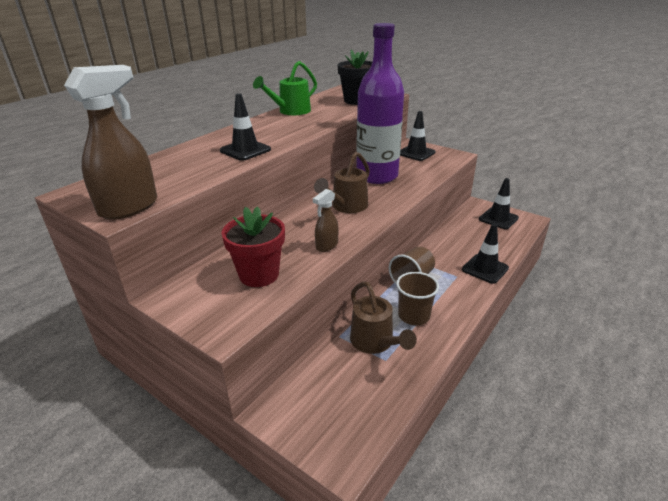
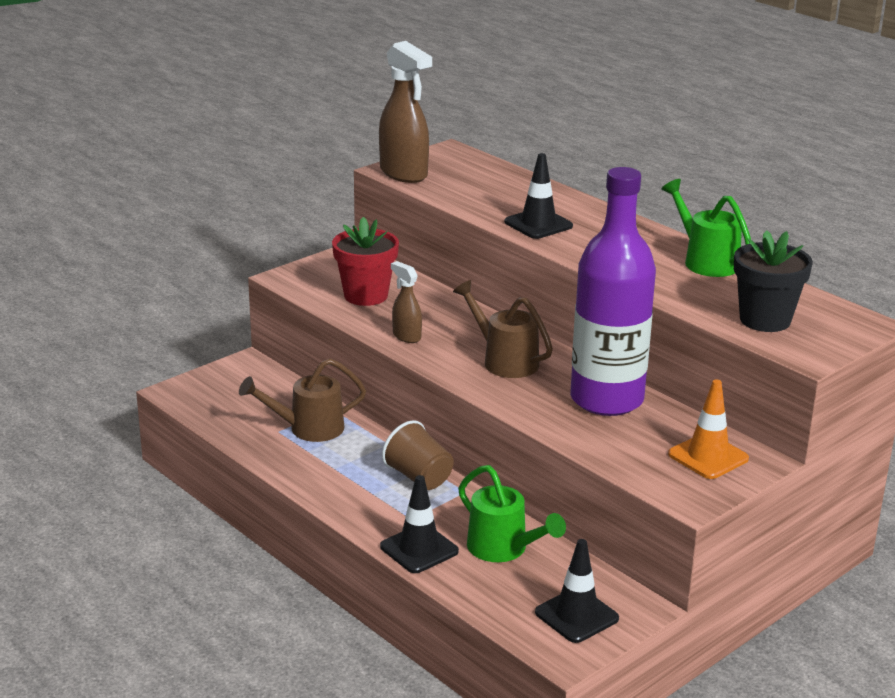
camera: 100 degrees right, 5 degrees down
brown cup [396,272,439,325] -> none
black traffic cone [400,111,435,161] -> orange traffic cone [668,380,749,479]
none -> green watering can [458,465,566,562]

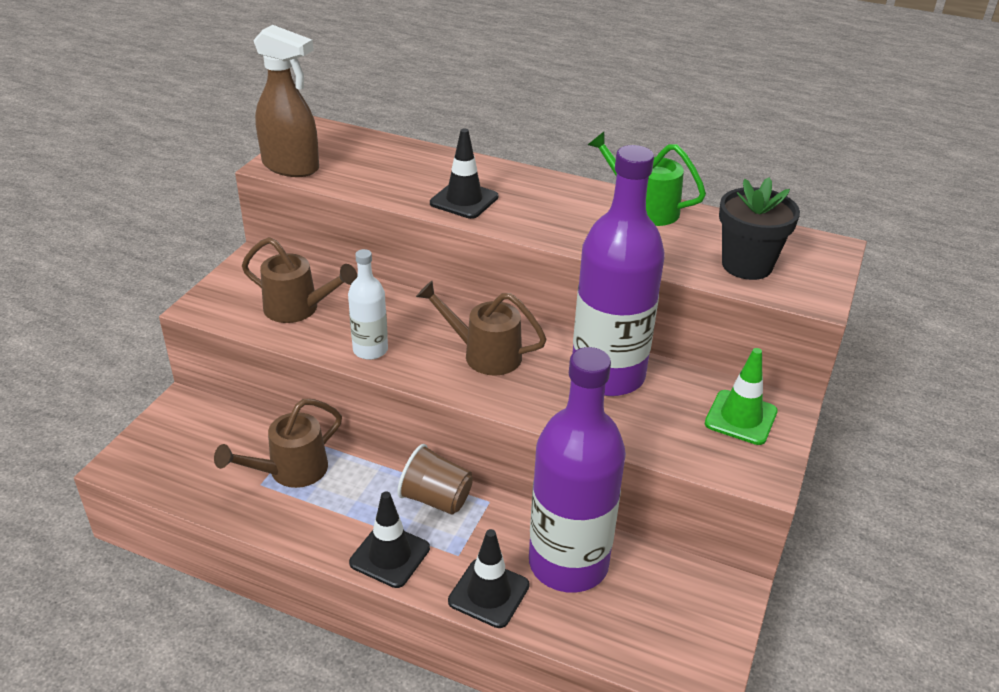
camera: 25 degrees left, 10 degrees up
red flower pot [332,217,399,306] -> brown watering can [242,237,358,323]
brown spray bottle [391,261,422,343] -> white bottle [348,249,388,360]
green watering can [458,465,566,562] -> purple bottle [529,347,626,593]
black traffic cone [535,539,619,643] -> black traffic cone moved to [349,491,430,588]
orange traffic cone [668,380,749,479] -> green traffic cone [705,348,778,445]

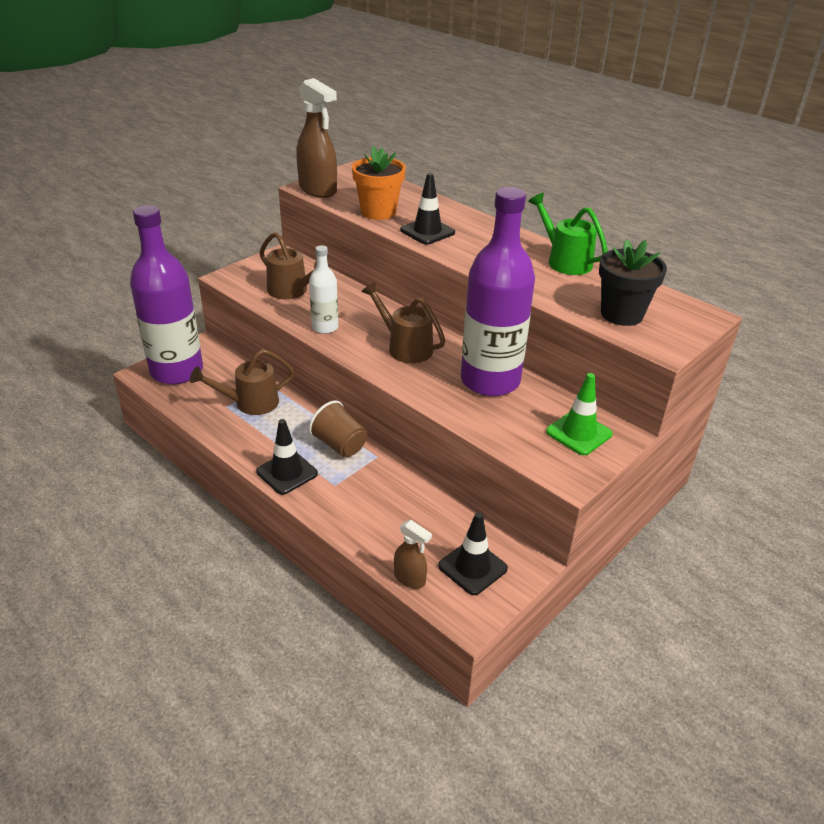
camera: 20 degrees right, 0 degrees up
black traffic cone [448,529,530,628] -> black traffic cone moved to [438,512,508,595]
purple bottle [529,347,626,593] -> purple bottle moved to [130,205,203,385]
none -> orange flower pot [352,146,406,220]
none -> brown spray bottle [394,520,432,589]

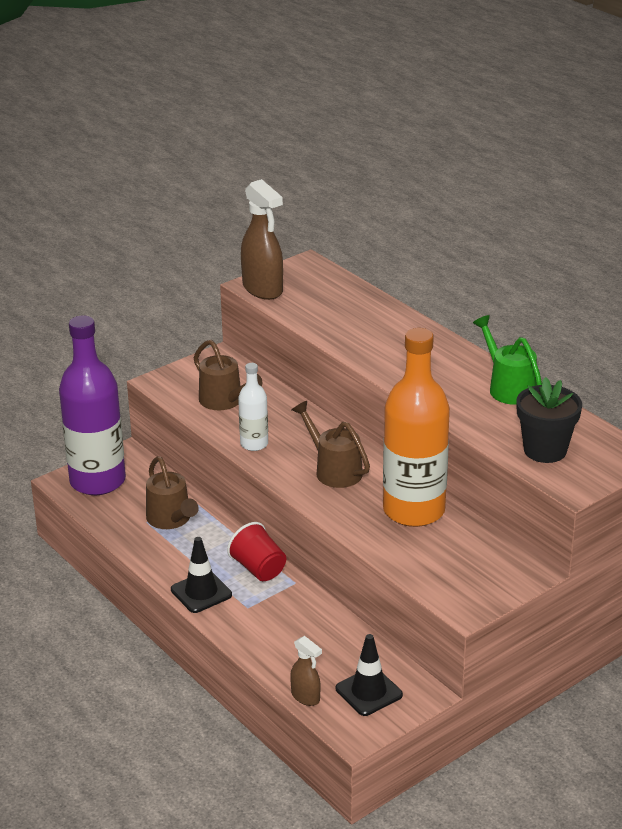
camera: 10 degrees right, 5 degrees down
brown watering can [190,349,295,415] -> brown watering can turned 105 degrees counterclockwise [146,456,199,529]
brown cup [309,400,367,458] -> red cup [227,522,286,581]
orange flower pot [352,146,406,220] -> none
black traffic cone [400,173,455,245] -> none
purple bottle [461,187,535,396] -> orange bottle [383,328,450,527]
green traffic cone [546,373,613,455] -> none

